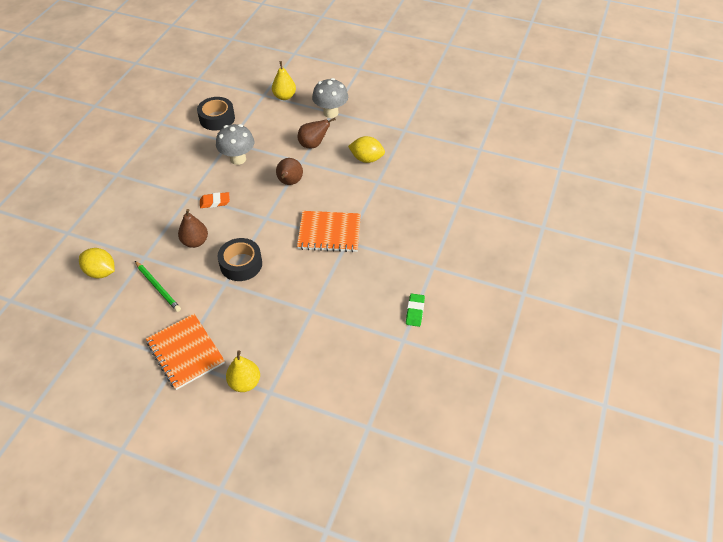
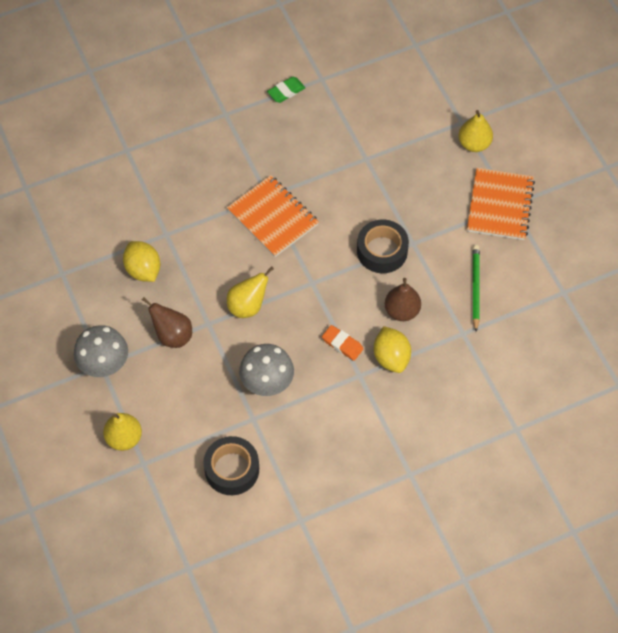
camera: 135 degrees left, 10 degrees up
yellow lemon [79,248,115,278] -> yellow lemon moved to [374,326,411,373]
brown pear [276,158,303,185] -> yellow pear [227,266,274,318]

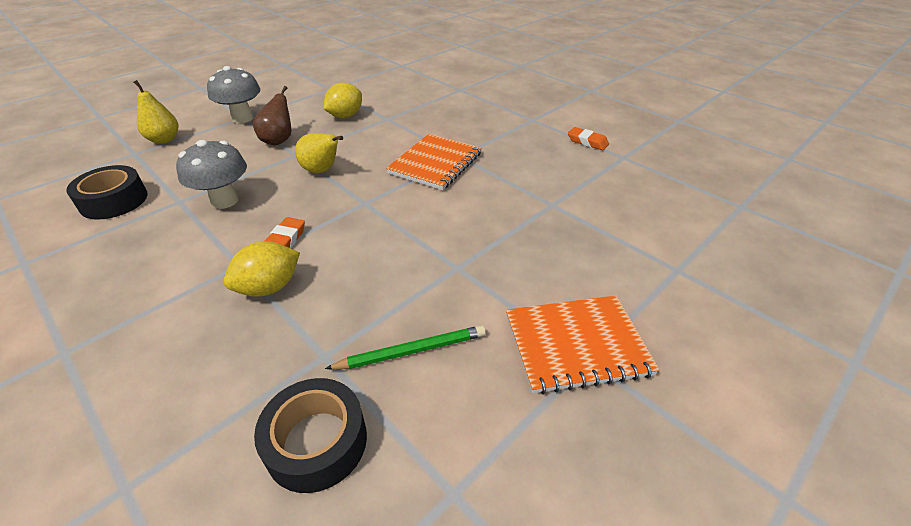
camera: 70 degrees right, 20 degrees down
green eraser [267,77,305,103] -> orange eraser [568,127,609,150]
black tape [357,219,409,273] -> black tape moved to [254,378,367,493]
brown pear [385,278,421,321] -> none
yellow pear [459,110,493,152] -> none

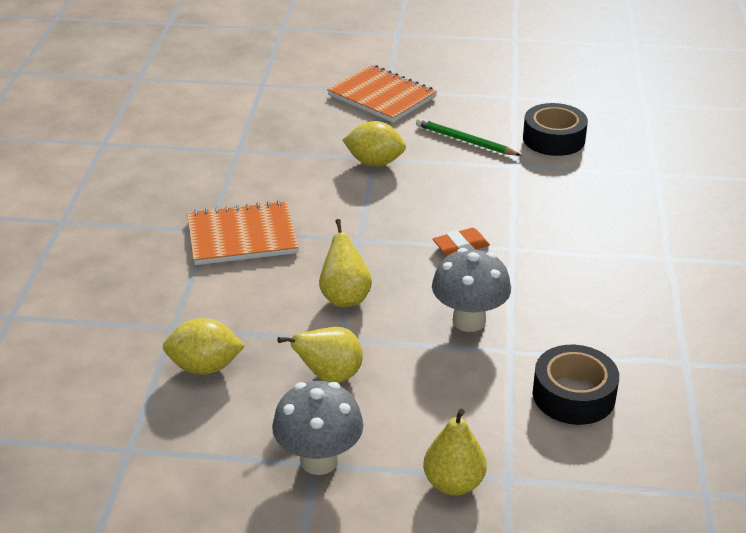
camera: 130 degrees left, 5 degrees down
yellow lemon [223,241,300,297] -> yellow lemon moved to [343,121,406,166]
brown pear [253,86,291,145] -> yellow pear [277,327,363,383]
orange eraser [568,127,609,150] -> none

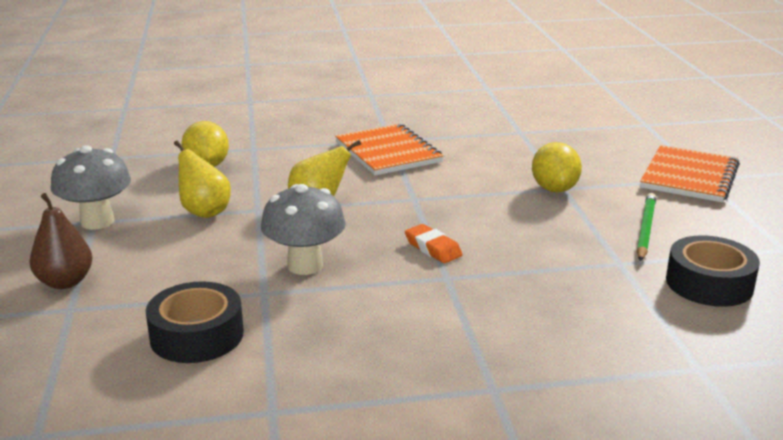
camera: 75 degrees right, 10 degrees down
yellow pear [423,409,487,496] -> brown pear [29,193,92,289]

